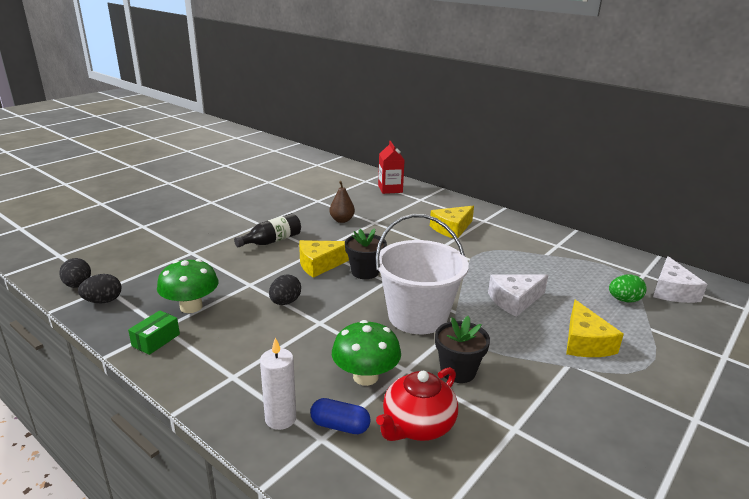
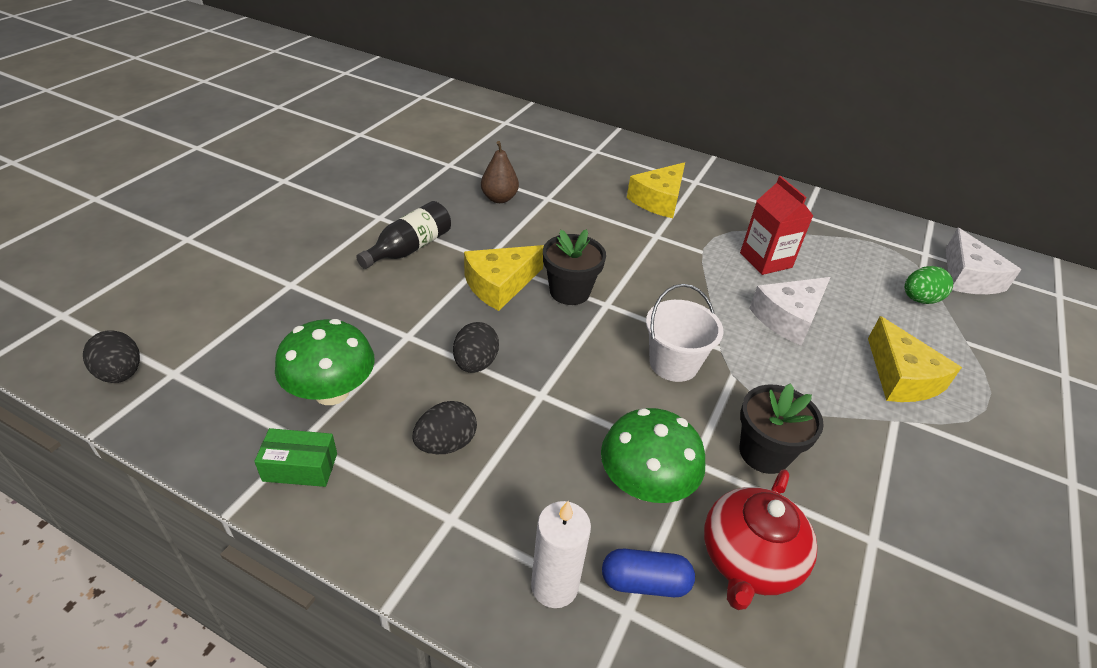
camera: 15 degrees left, 15 degrees up
black egg [78,274,122,303] -> black egg moved to [412,401,477,454]
green box [128,310,180,355] -> green box turned 75 degrees clockwise [254,428,337,487]
white bucket [375,214,469,334] -> white bucket [646,284,723,382], size x0.58
red carton [378,141,405,194] -> red carton moved to [740,176,813,275]

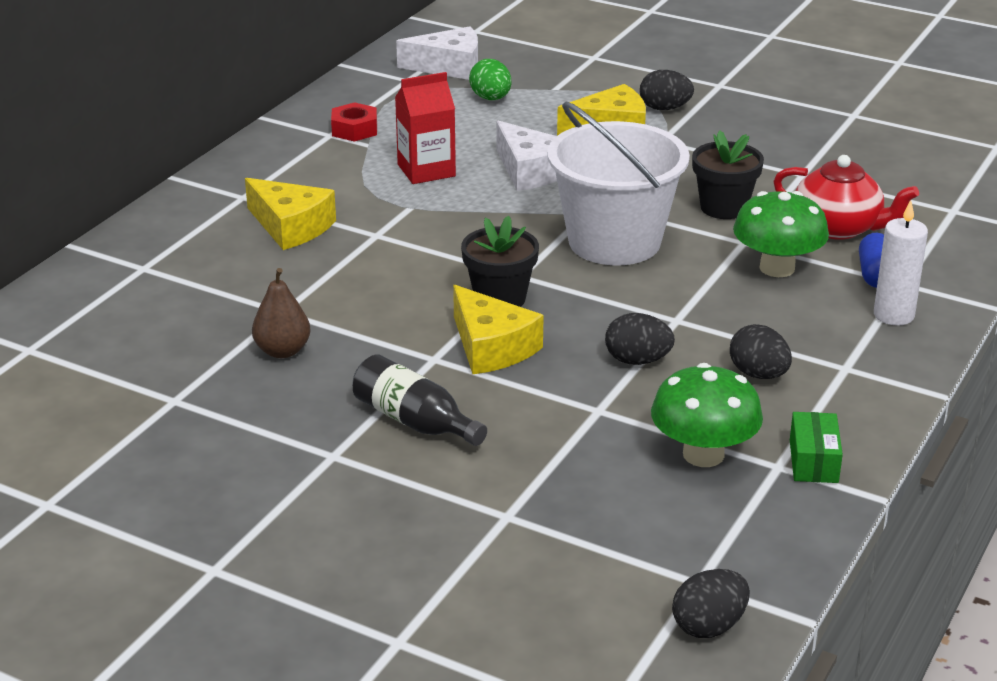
camera: 85 degrees left, 10 degrees down
white bucket [646,284,723,382] -> white bucket [547,101,690,265], size x1.73
none -> red nut [331,102,377,142]
none -> black egg [640,70,694,110]

